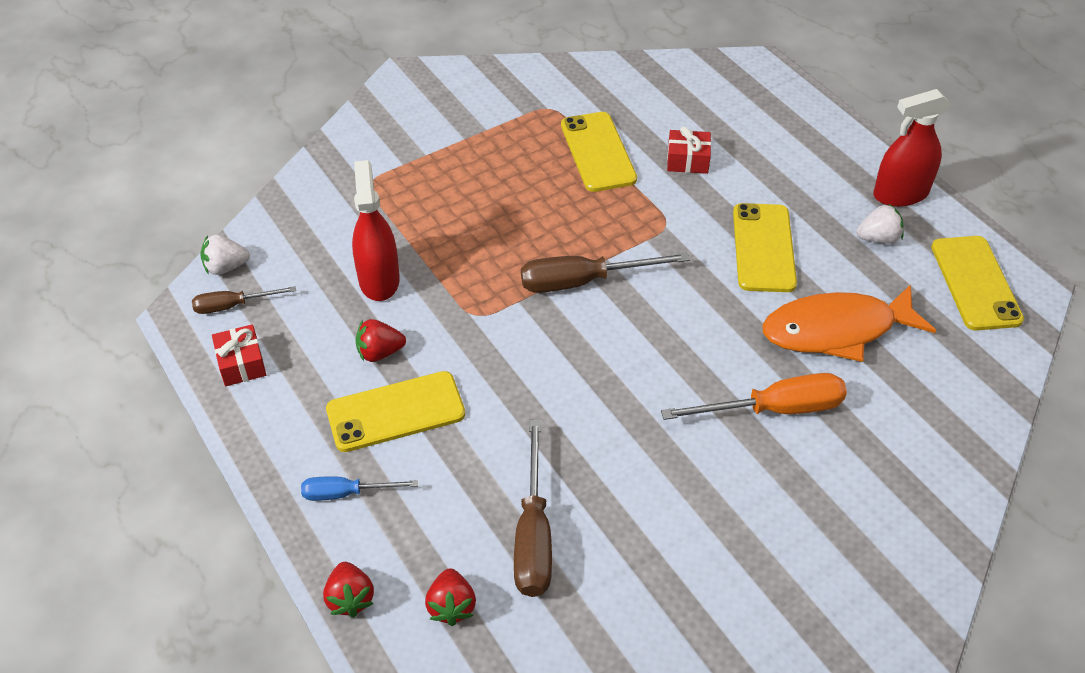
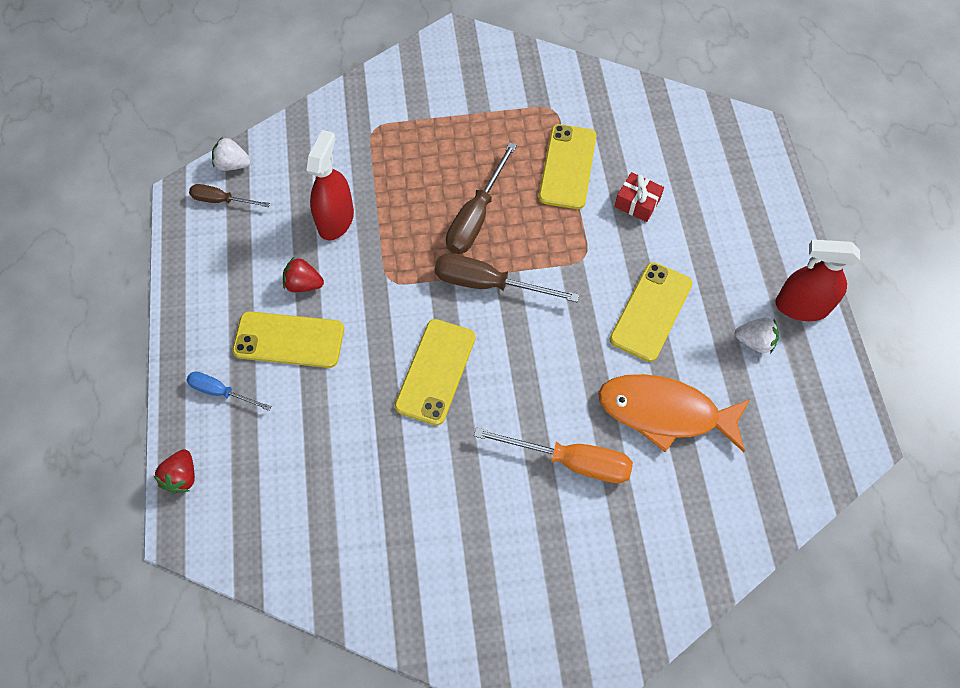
camera: 25 degrees right, 15 degrees up
red gift [212,324,266,386] -> none
red strawberry [425,569,476,626] -> none
brown screwdriver [514,420,552,597] -> brown screwdriver moved to [446,142,517,254]
yellow phone [931,236,1024,331] -> yellow phone moved to [395,319,475,425]

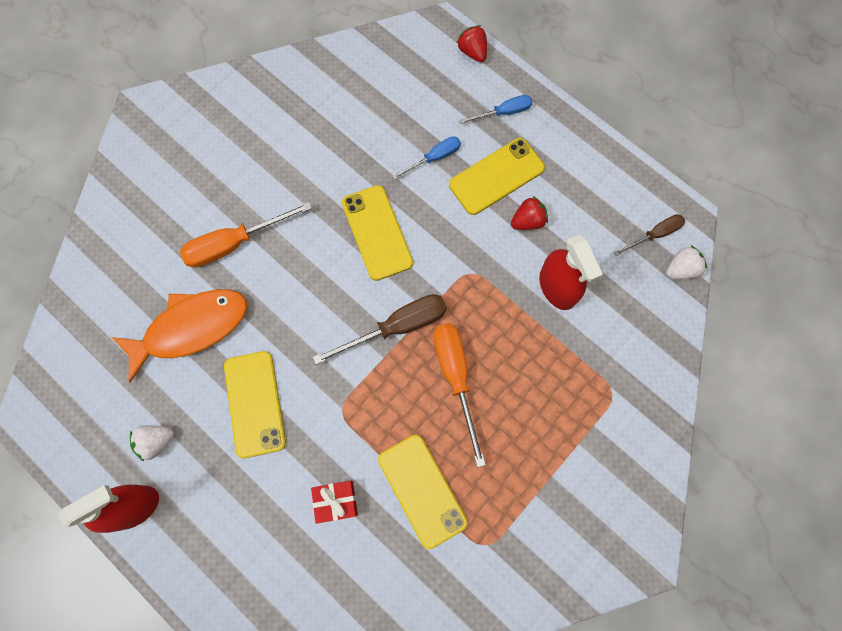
camera: 140 degrees right, 10 degrees up
brown screwdriver [446,142,517,254] -> orange screwdriver [433,323,486,467]
none -> blue screwdriver [392,136,461,180]

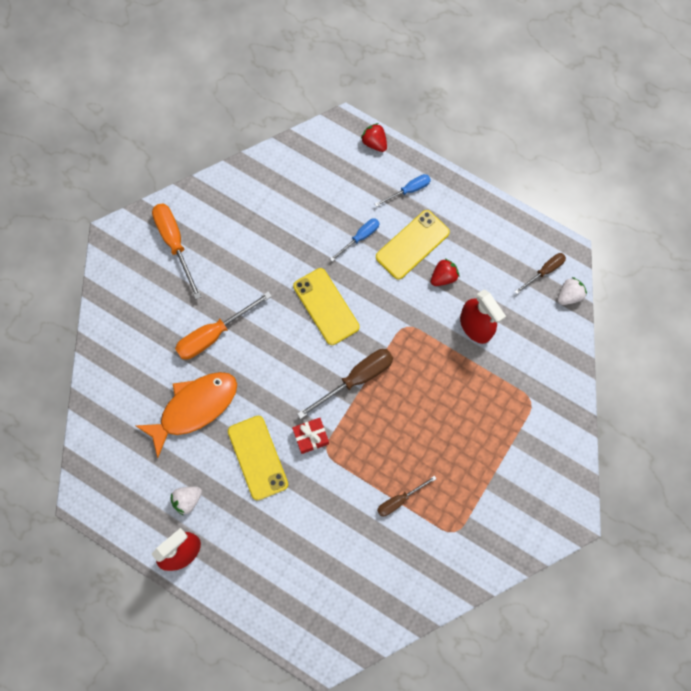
camera: 10 degrees left, 0 degrees up
red gift [311,481,358,524] -> red gift moved to [292,418,329,454]
yellow phone [378,435,468,549] -> brown screwdriver [377,476,436,516]
orange screwdriver [433,323,486,467] -> orange screwdriver moved to [152,204,201,299]

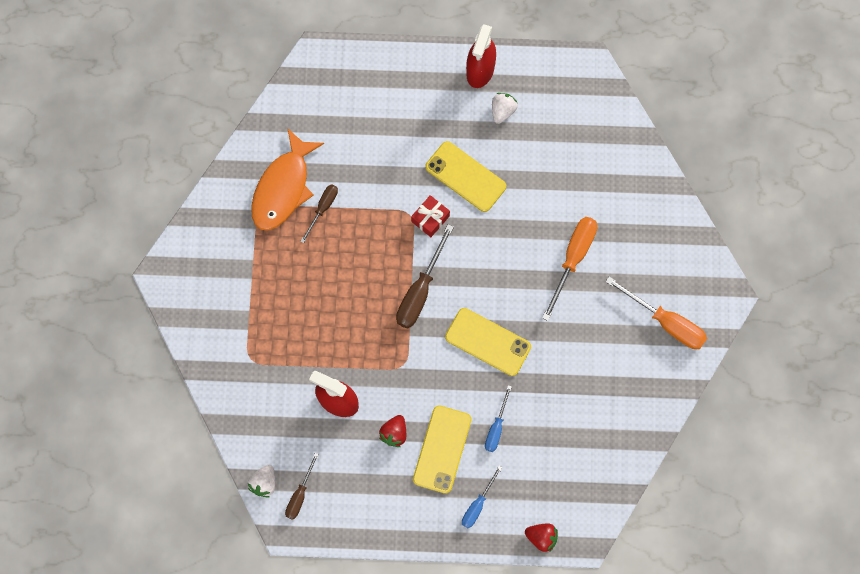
camera: 150 degrees right, 0 degrees up
orange fish [136,372,237,458] -> orange fish moved to [251,129,324,230]

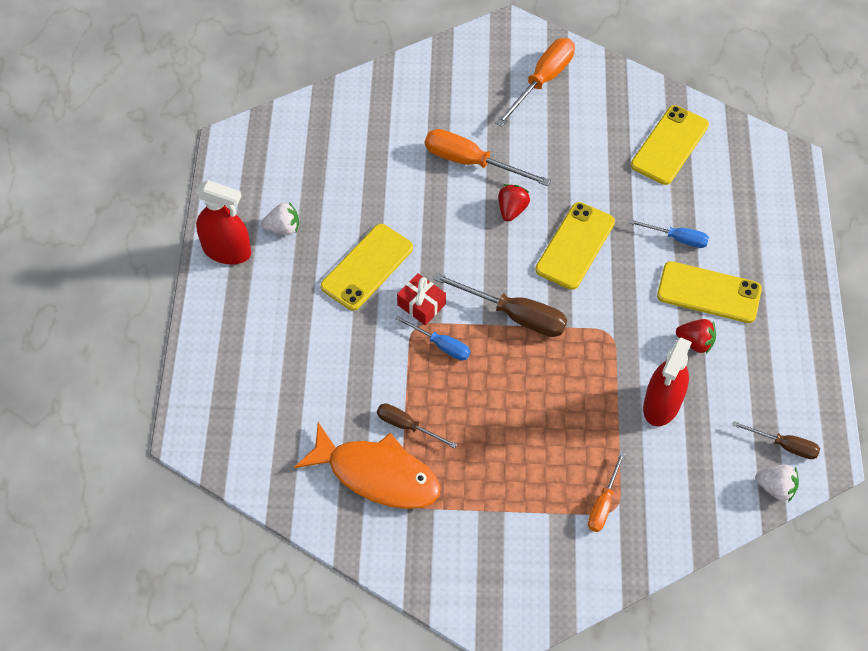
camera: 90 degrees left, 15 degrees down
blue screwdriver [462,466,503,528] -> blue screwdriver moved to [395,315,470,360]
white strawberry [492,93,518,124] -> white strawberry turned 150 degrees clockwise [261,202,299,235]
red strawberry [525,523,558,552] -> red strawberry moved to [498,184,530,222]
none -> orange screwdriver [588,452,625,532]
none -> yellow phone [631,105,709,185]

